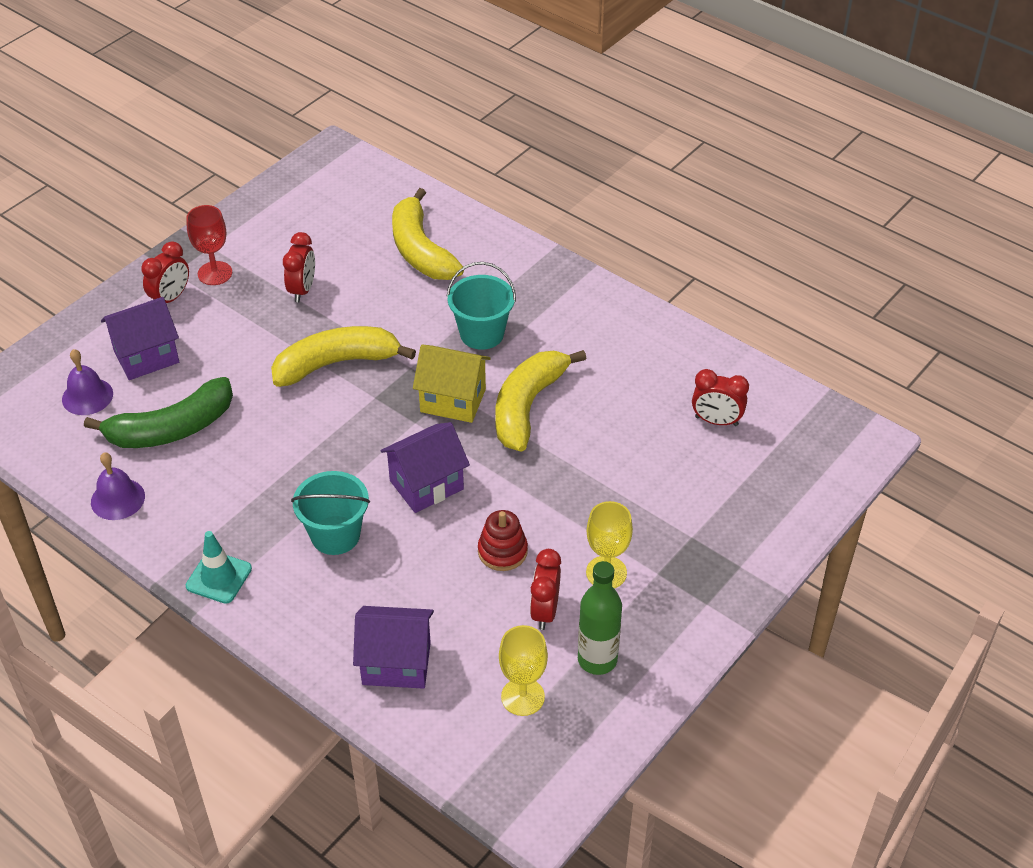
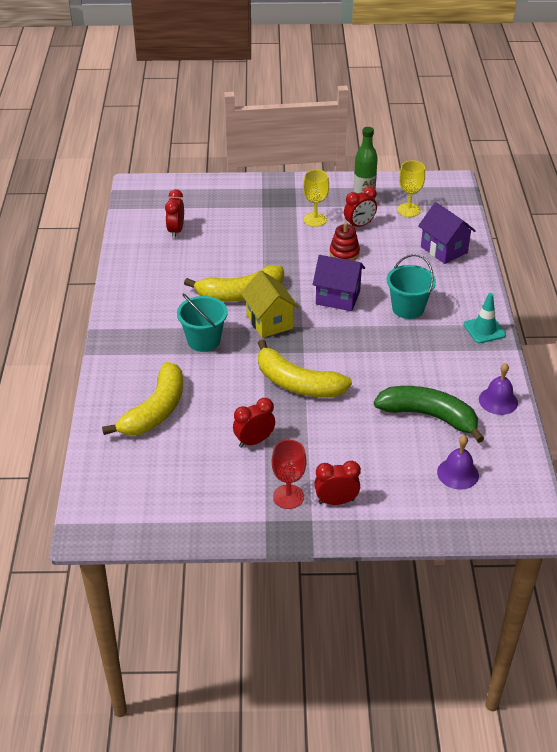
camera: 130 degrees left, 5 degrees down
purple house [101,297,179,380] -> none
red clock [692,369,749,426] -> red clock turned 150 degrees counterclockwise [165,189,184,238]

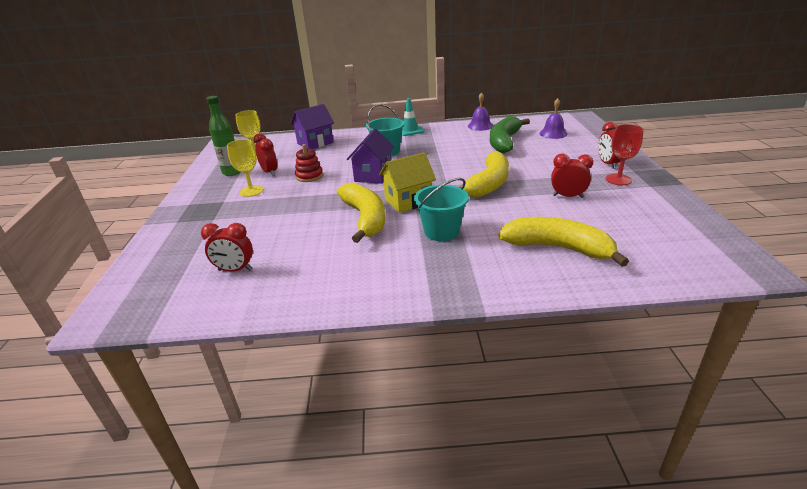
camera: 90 degrees left, 10 degrees down
red clock [233,398,275,448] -> red clock turned 135 degrees clockwise [551,154,593,198]

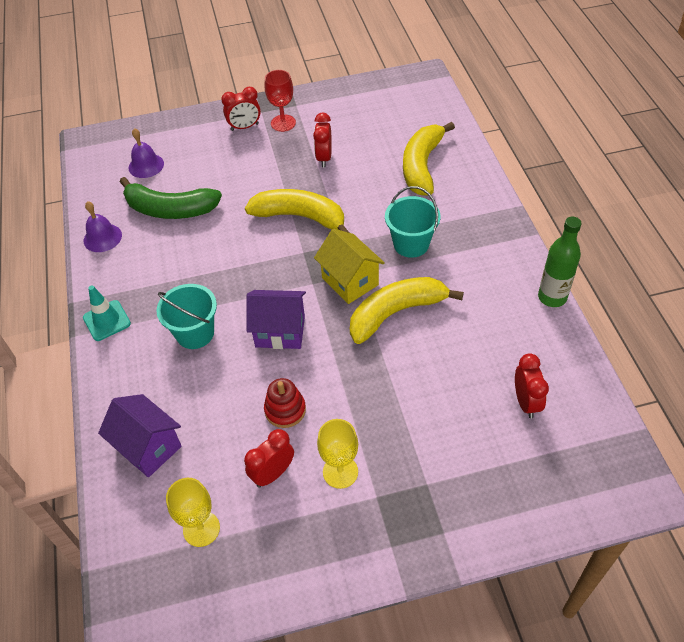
camera: 100 degrees left, 20 degrees up
green bottle [206,96,240,176] -> green bottle moved to [538,217,582,307]

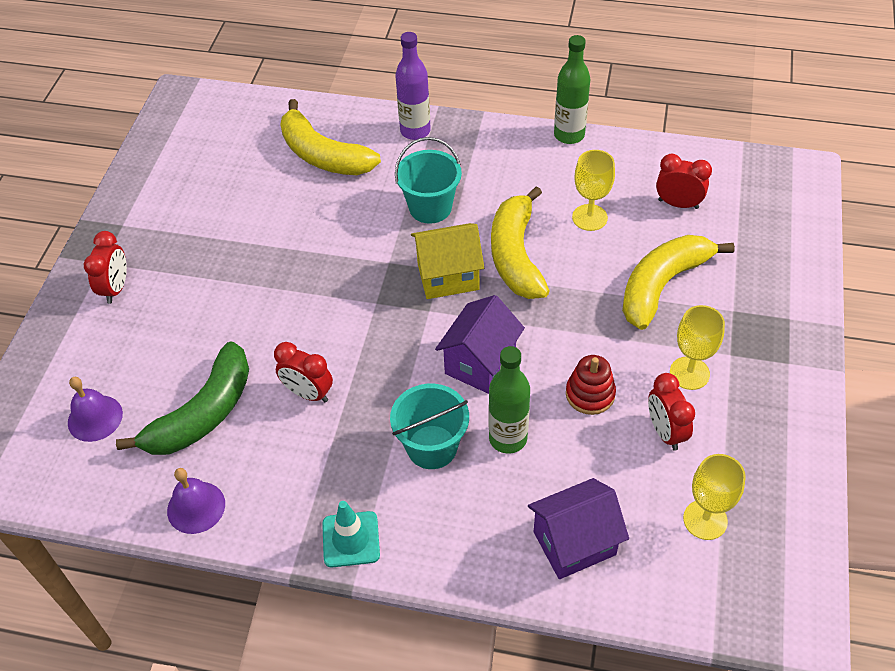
camera: 65 degrees left, 0 degrees up
yellow banana [245,189,349,233] -> yellow banana moved to [622,235,735,330]
red goblet [265,70,296,132] -> none
red clock [313,113,332,167] -> red clock moved to [274,342,333,402]
none -> purple bottle [395,32,431,140]
none -> green bottle [489,346,530,454]
none -> yellow goblet [572,150,615,231]

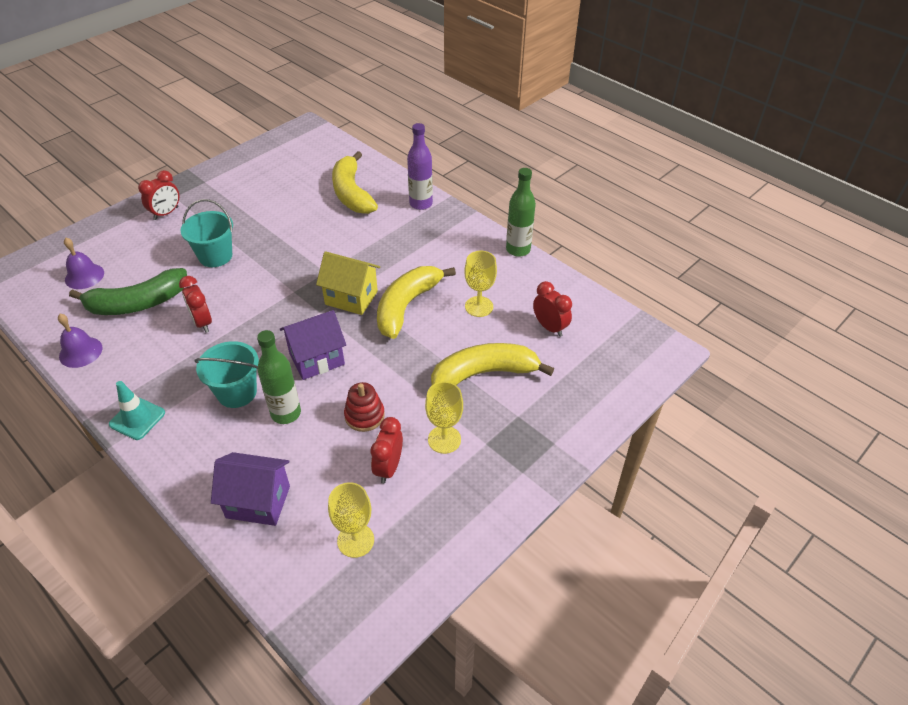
camera: 30 degrees right, 5 degrees down
turquoise bucket [395,137,462,224] -> turquoise bucket moved to [181,199,233,267]

